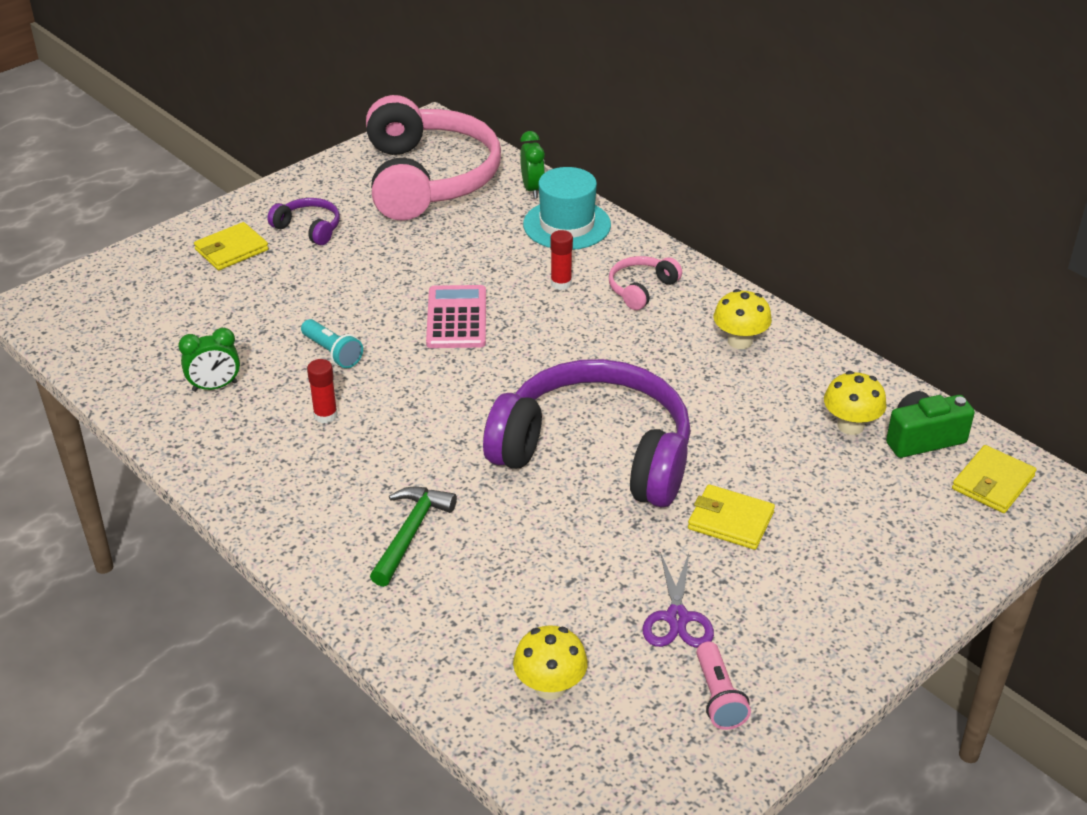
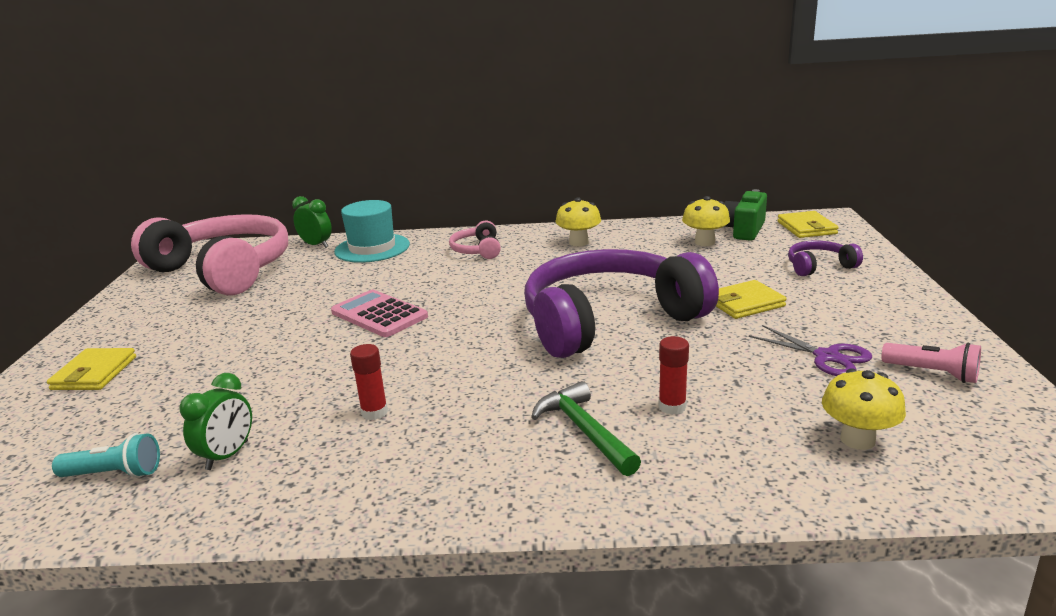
camera: 45 degrees left, 15 degrees down
purple headphones [268,198,340,245] -> purple headphones moved to [788,241,863,276]
turquoise flashlight [301,319,363,368] -> turquoise flashlight moved to [52,433,160,478]
red glue stick [550,230,573,290] -> red glue stick moved to [659,336,689,415]

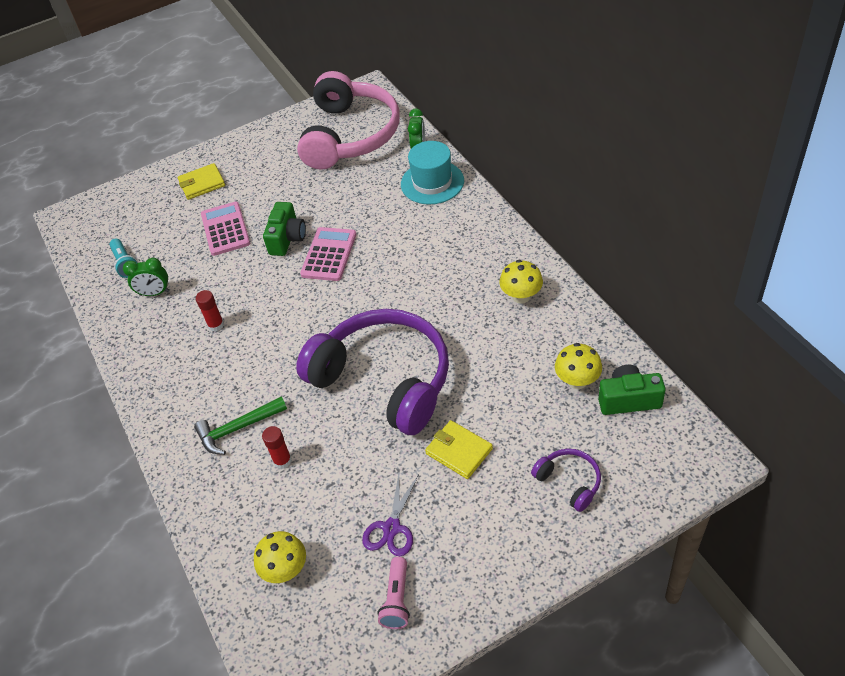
camera: 65 degrees right, 25 degrees up
pink headphones [449,221,501,259] -> none
green hammer [531,381,641,476] -> green hammer turned 150 degrees counterclockwise [194,397,287,455]
yellow wallet [777,211,839,238] -> none
none -> pink calculator [201,202,250,256]
none -> green camera [263,202,306,256]

